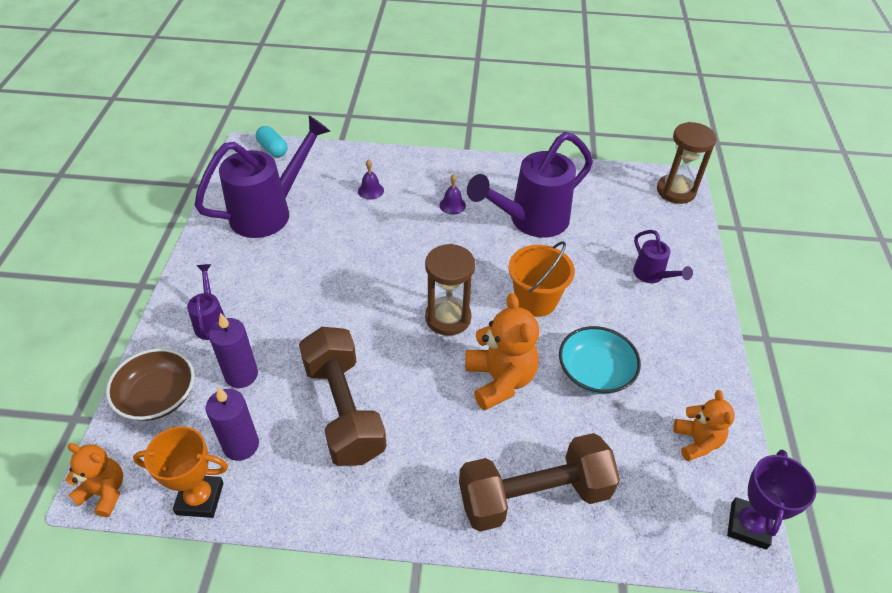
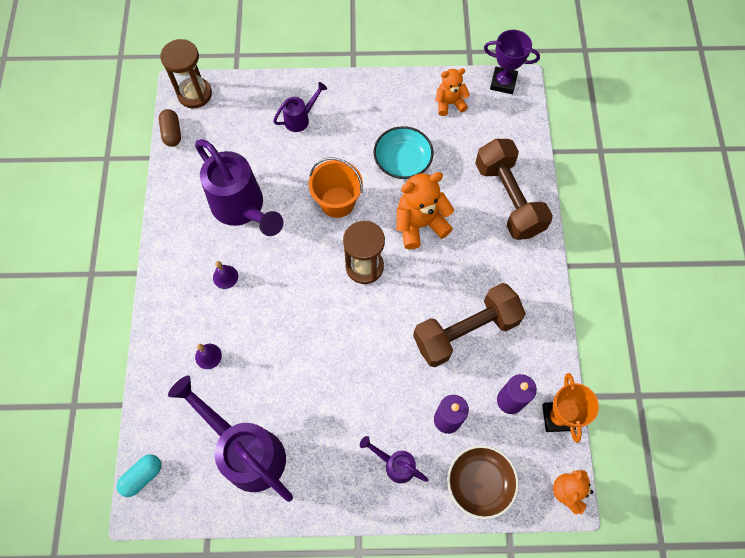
camera: 95 degrees left, 20 degrees up
purple watering can [187,264,226,340] -> purple watering can turned 45 degrees clockwise [360,436,428,483]
none -> brown capsule [159,109,181,147]

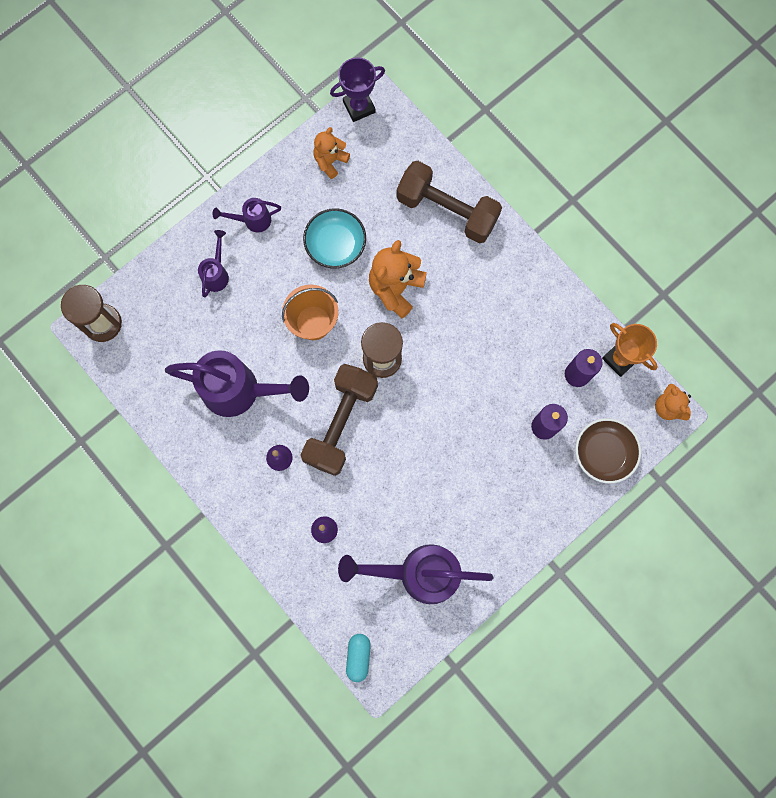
camera: 40 degrees left, 10 degrees up
brown capsule [159,109,181,147] -> none
purple watering can [360,436,428,483] -> purple watering can moved to [213,198,281,232]
brown dumbbell [413,283,526,367] -> brown dumbbell moved to [301,364,378,476]

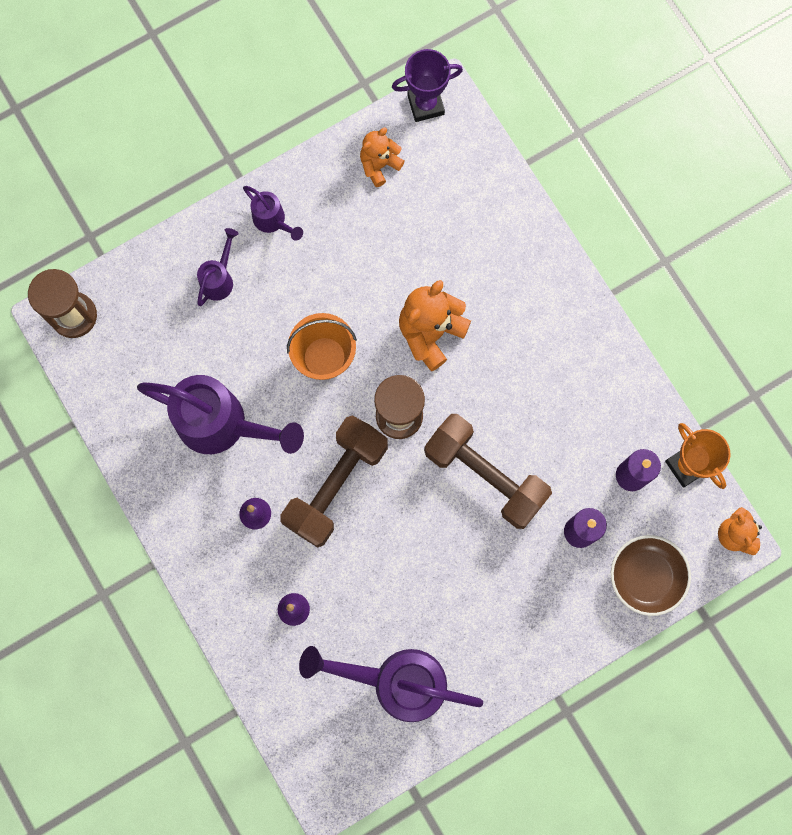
camera: 10 degrees right, 0 degrees up
purple watering can [213,198,281,232] -> purple watering can turned 135 degrees counterclockwise [243,186,303,241]
turquoise bowl [303,208,366,269] -> none
turquoise capsule [346,634,371,682] -> none
brown dumbbell [396,161,502,243] -> brown dumbbell moved to [424,414,552,529]

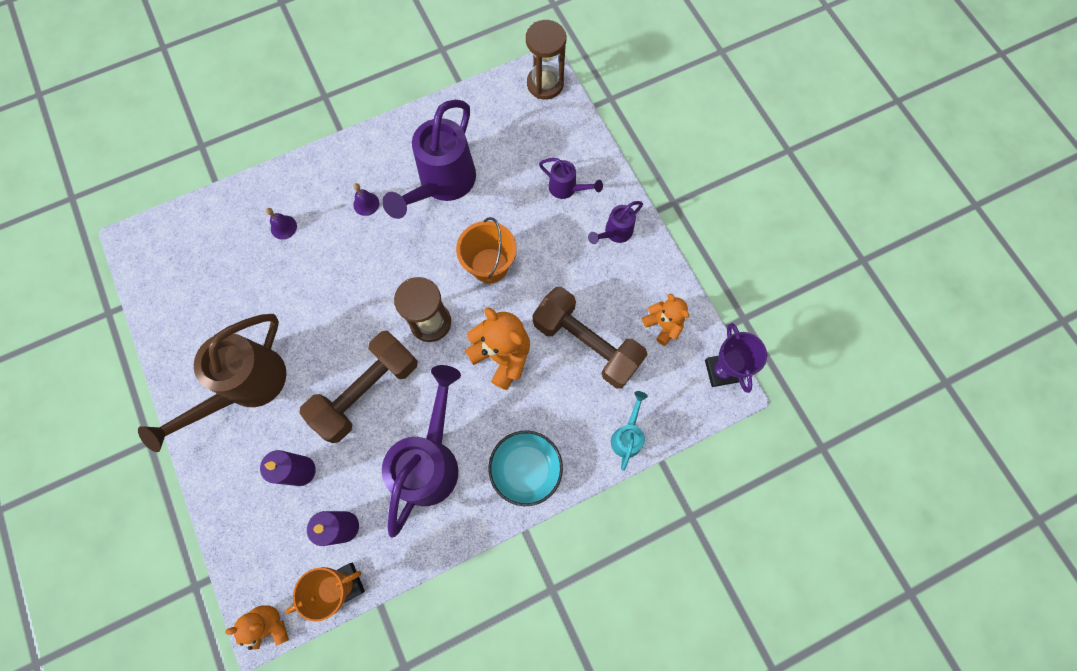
camera: 95 degrees right, 5 degrees down
brown dumbbell [280,416,388,547] -> brown dumbbell moved to [533,287,648,388]
purple watering can [299,646,483,722] -> purple watering can moved to [382,365,461,538]
brown bowl [611,535,691,616] -> none
none -> brown watering can [138,314,287,452]
none -> turquoise bowl [488,430,563,506]
none -> turquoise watering can [611,391,648,471]

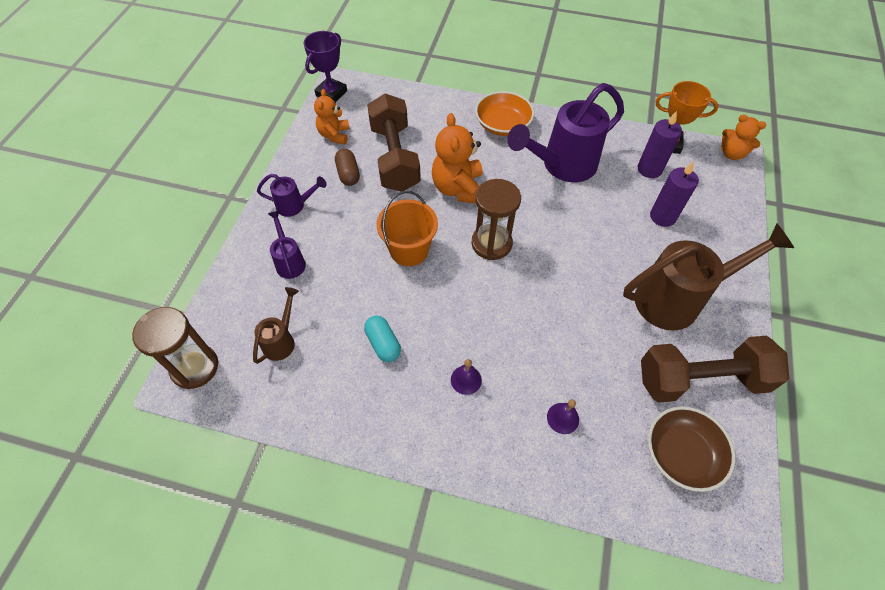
camera: 140 degrees left, 15 degrees down
brown dumbbell [299,331,418,443] -> brown dumbbell moved to [641,336,789,403]
purple watering can [382,100,476,219] -> turquoise capsule [364,316,401,362]
turquoise bowl [488,430,563,506] -> orange bowl [475,91,534,136]
turquoise watering can [611,391,648,471] -> none
none -> brown watering can [253,287,299,364]
none -> brown capsule [335,149,360,186]
none -> brown bowl [648,406,735,492]

